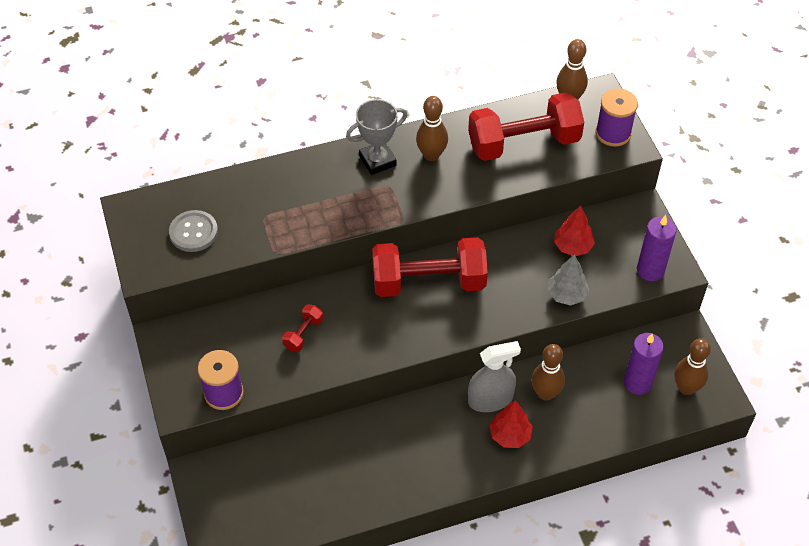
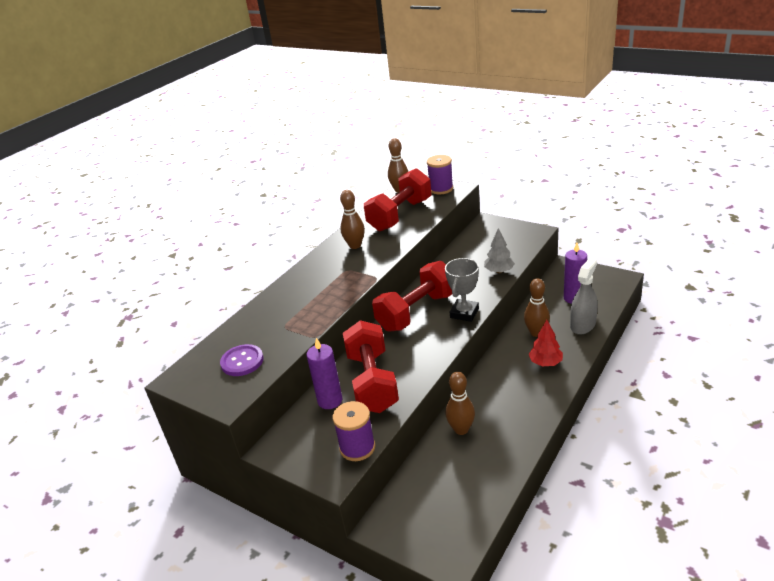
camera: 35 degrees left, 20 degrees down
grey button [169,210,218,252] -> purple button [220,344,264,376]
red dumbbell [282,305,323,352] -> red dumbbell [343,320,399,413], size x2.36
grey trophy [346,99,407,175] -> grey trophy moved to [445,258,479,322]
grey spray bottle [468,341,521,412] -> grey spray bottle moved to [570,258,598,334]
red tree [554,205,595,256] -> none
purple candle [637,215,677,281] -> purple candle moved to [307,338,342,409]
brown bowling pin [674,338,711,395] -> brown bowling pin moved to [445,372,475,435]

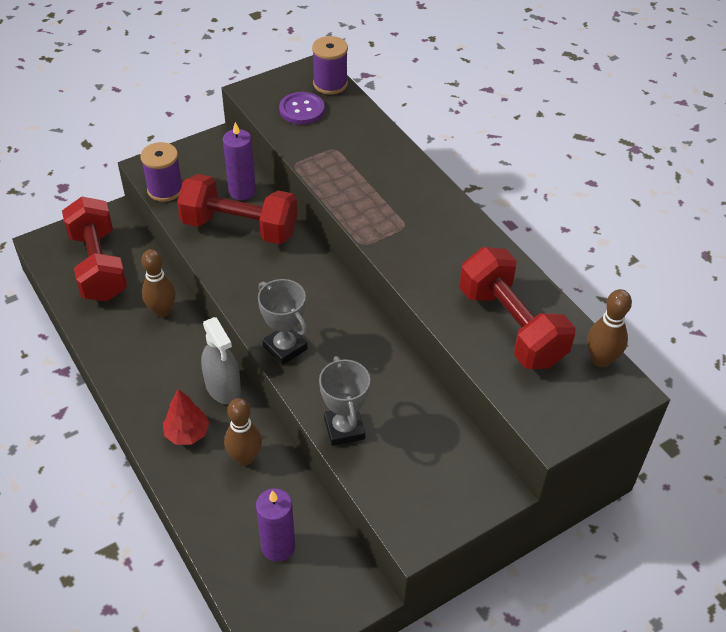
camera: 110 degrees right, 15 degrees up
brown bowling pin [340,190,365,249] -> none
red dumbbell [372,261,452,332] -> red dumbbell moved to [62,197,127,301]
purple spool [427,155,453,194] -> purple spool moved to [312,36,348,95]
grey tree [484,228,515,273] -> grey trophy [319,356,370,446]
grey spray bottle [570,258,598,334] -> grey spray bottle moved to [201,317,241,404]

